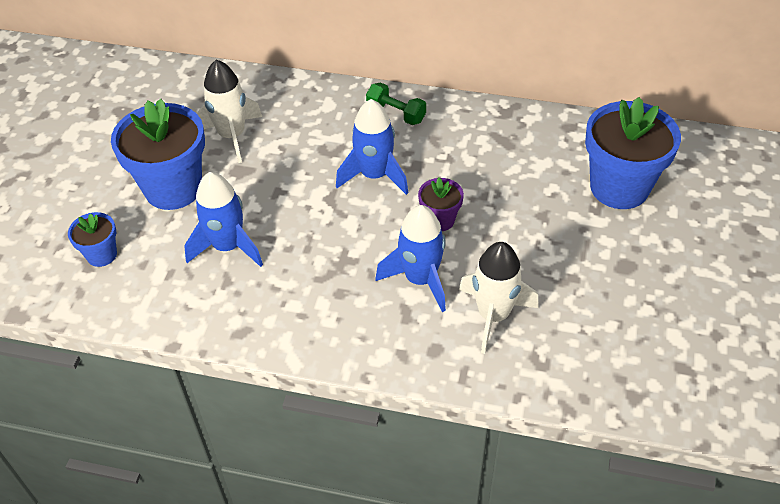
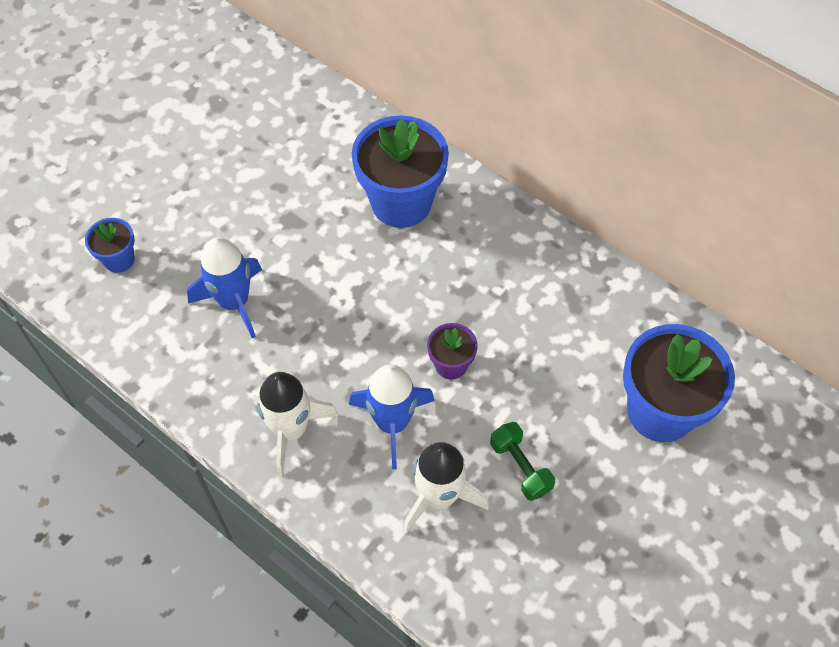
camera: 25 degrees right, 10 degrees up
blue flower pot [111,99,205,210] -> blue flower pot moved to [352,116,449,228]
white rocket [197,60,262,163] -> white rocket moved to [253,372,338,476]
blue rocket [336,99,408,195] -> none
green dumbbell [366,82,426,125] -> green dumbbell moved to [490,422,555,501]

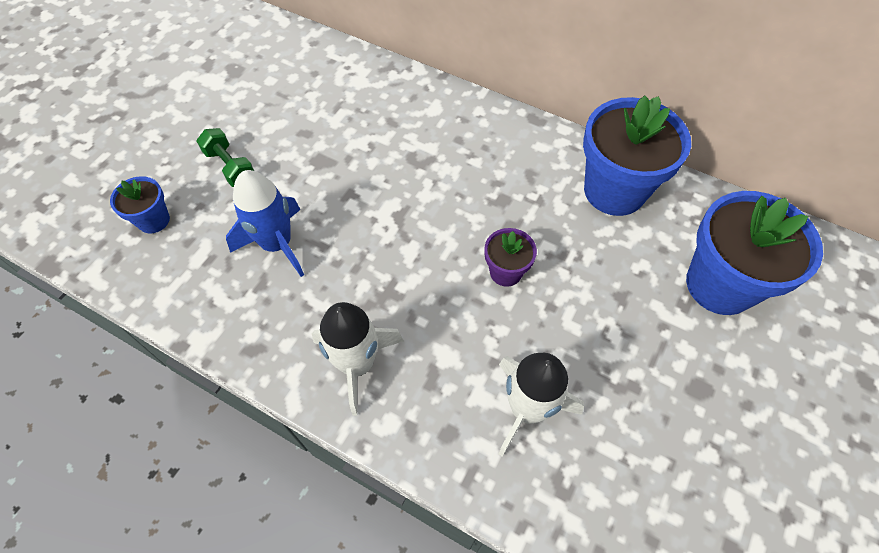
camera: 10 degrees left, 0 degrees up
blue rocket [349,364,435,469] -> none
blue flower pot [352,116,449,228] -> blue flower pot moved to [583,96,691,216]
green dumbbell [490,422,555,501] -> green dumbbell moved to [197,128,254,187]

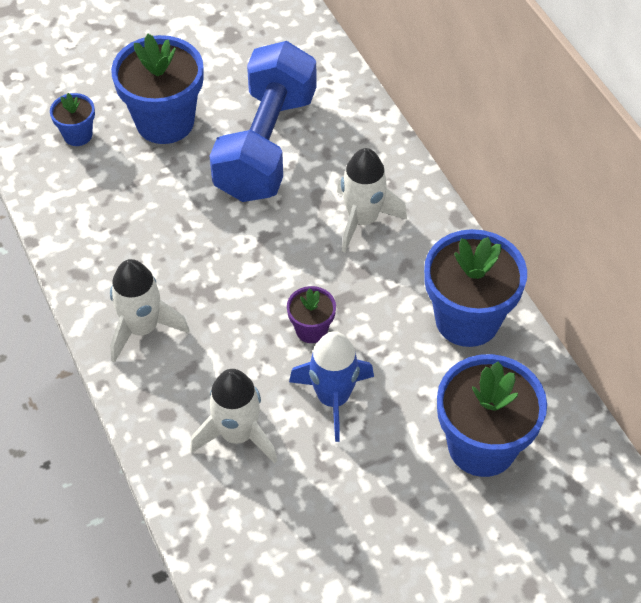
camera: 35 degrees right, 5 degrees down
green dumbbell [197,128,254,187] -> blue flower pot [111,34,203,144]
blue rocket [226,170,304,277] -> blue rocket moved to [289,331,374,442]
none -> blue dumbbell [209,41,316,202]
none -> white rocket [337,148,407,253]

